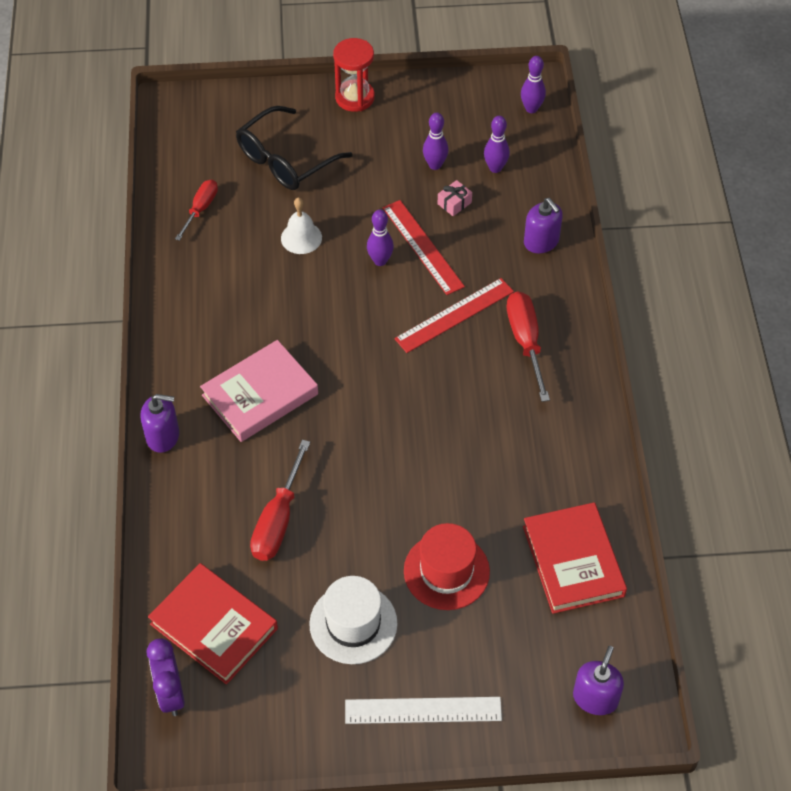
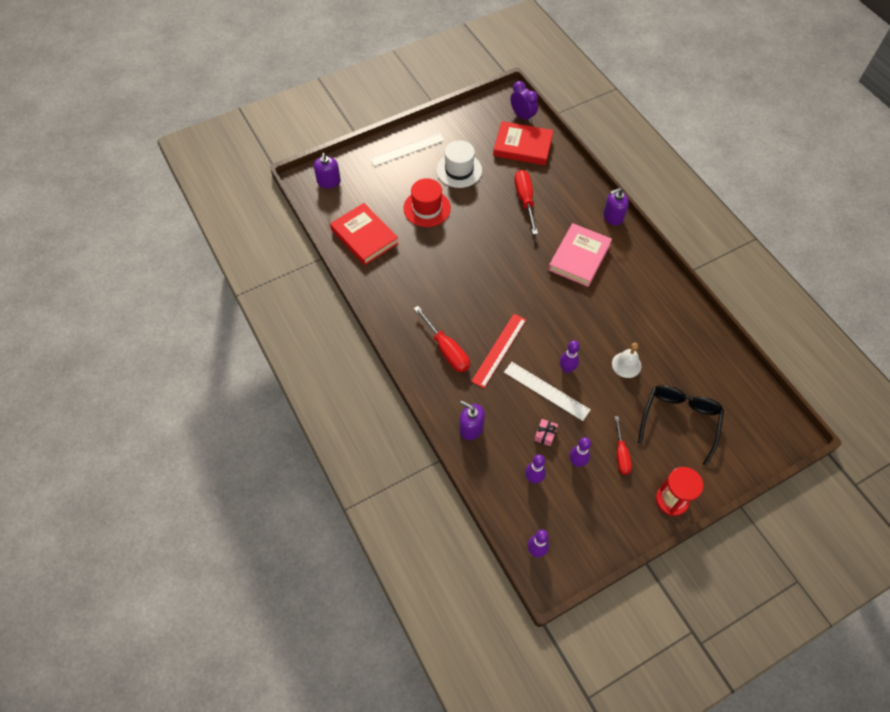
camera: 155 degrees right, 5 degrees up
red screwdriver [175,180,218,241] -> red screwdriver moved to [615,416,632,475]
red ruler [383,200,465,295] -> white ruler [504,362,591,421]

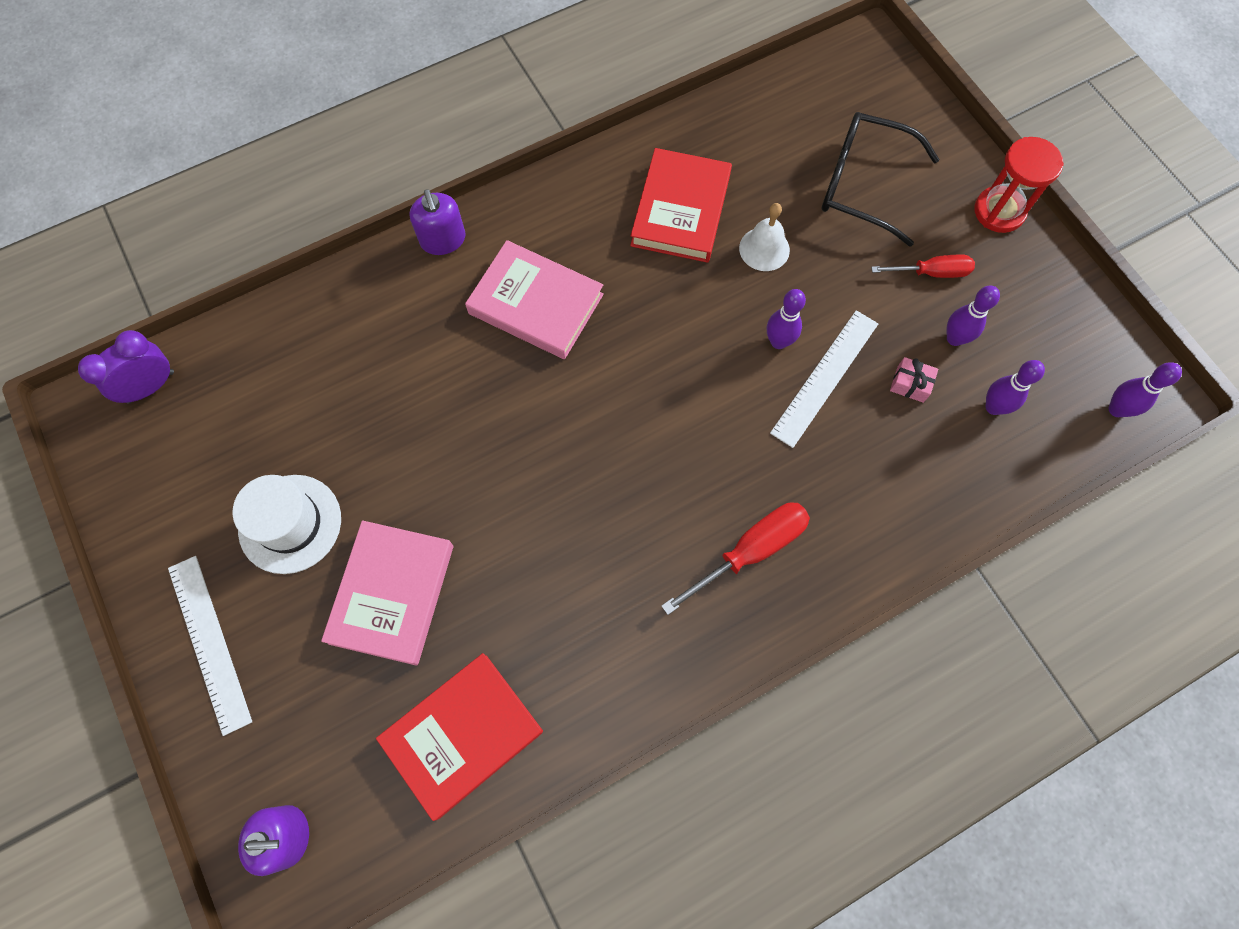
camera: 90 degrees left, 10 degrees up
red hat [403,178,451,227] -> pink book [321,521,453,666]
purple soap dispenser [459,401,485,440] -> none
red ruler [471,314,526,388] -> none
red book [493,121,553,165] -> red book moved to [630,148,732,263]
red screwdriver [514,170,538,234] -> none

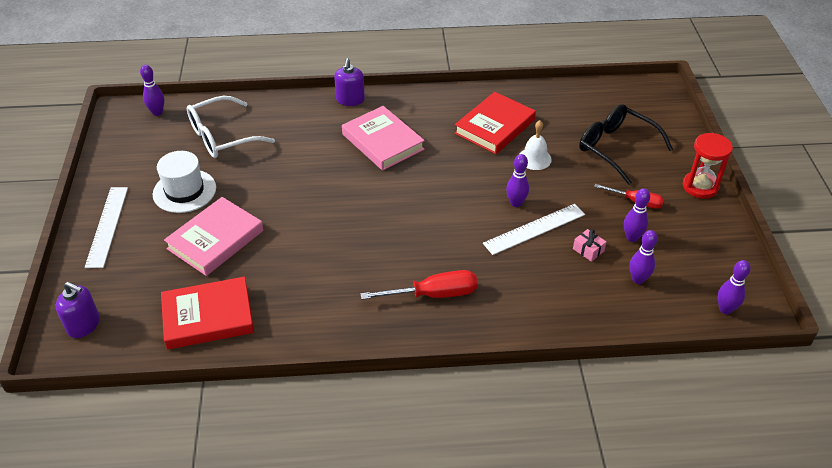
camera: 25 degrees right, 25 degrees down
purple clock [78,330,174,403] -> purple bowling pin [140,65,165,116]
none -> white glasses [187,96,275,158]

